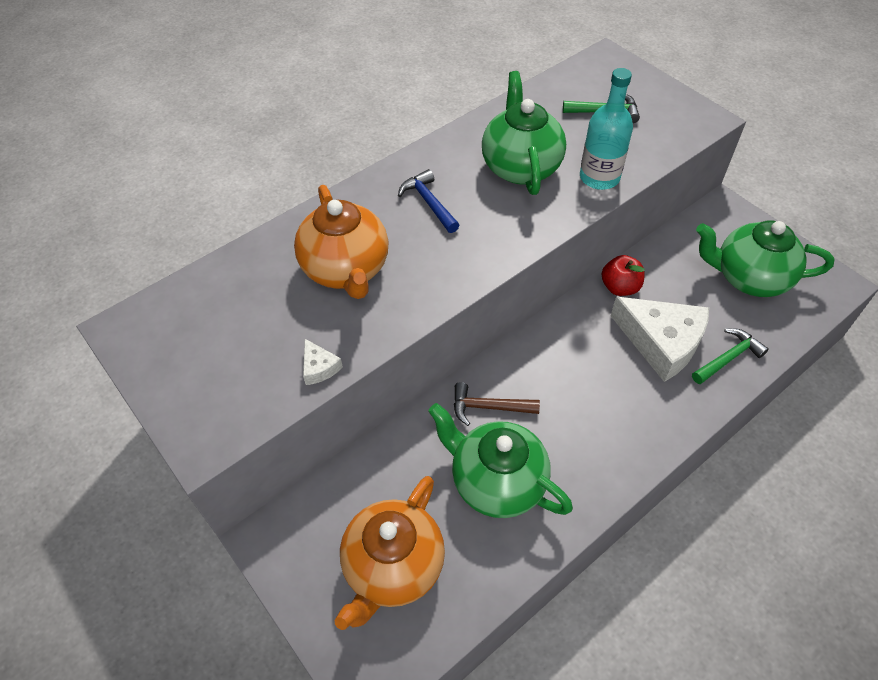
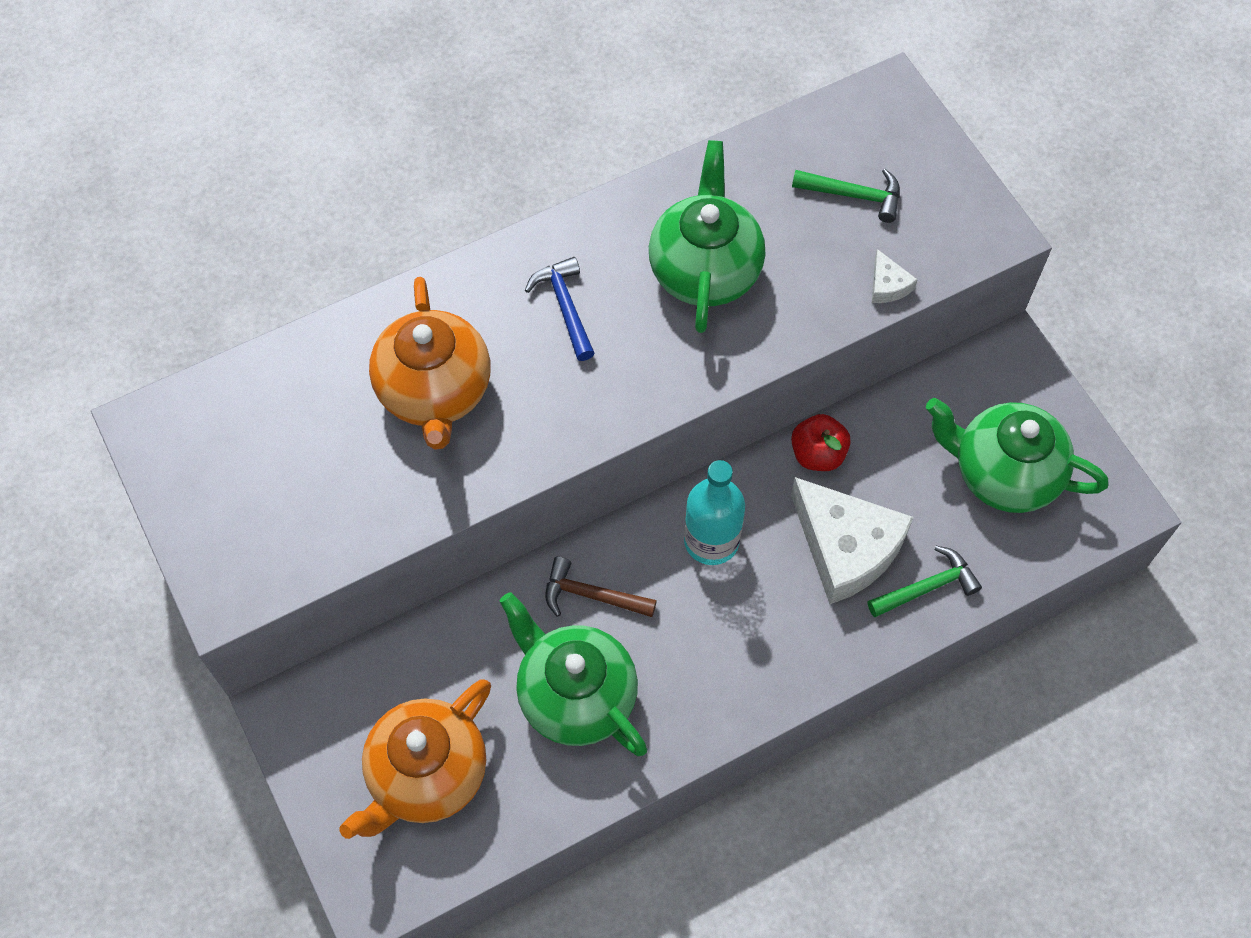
camera: 10 degrees right, 10 degrees up
white cheese [303,339,343,385] -> white cheese moved to [872,249,917,303]
turquoise bottle [580,68,633,190] -> turquoise bottle moved to [684,460,745,565]

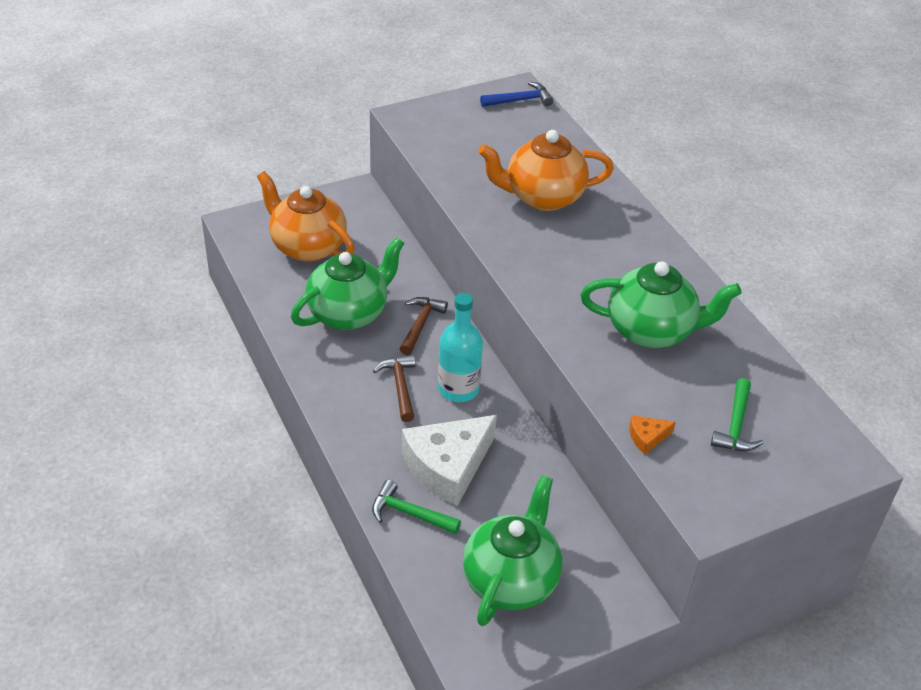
camera: 90 degrees right, 20 degrees down
blue hammer [525,257,595,361] -> blue hammer moved to [480,82,553,107]
red apple [791,414,851,471] -> none
green hammer [868,546,982,617] -> green hammer turned 135 degrees clockwise [372,480,461,534]
white cheese [872,249,917,303] -> orange cheese [629,415,676,454]
none -> brown hammer [373,354,415,422]

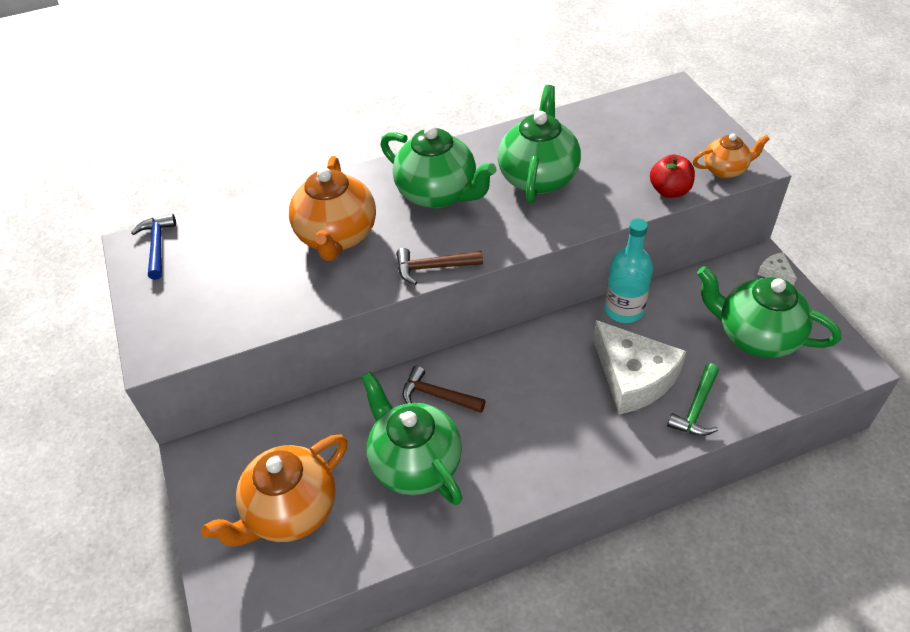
camera: 80 degrees left, 5 degrees up
brown hammer [373,354,415,422] -> brown hammer moved to [396,248,483,285]
turquoise bottle [438,293,483,402] -> turquoise bottle moved to [605,219,653,323]
orange cheese [629,415,676,454] -> red apple [650,154,695,198]
green hammer [711,378,763,451] -> none
none -> green teapot [380,125,496,208]
none -> orange teapot [693,134,770,178]
none -> white cheese [757,252,797,286]

